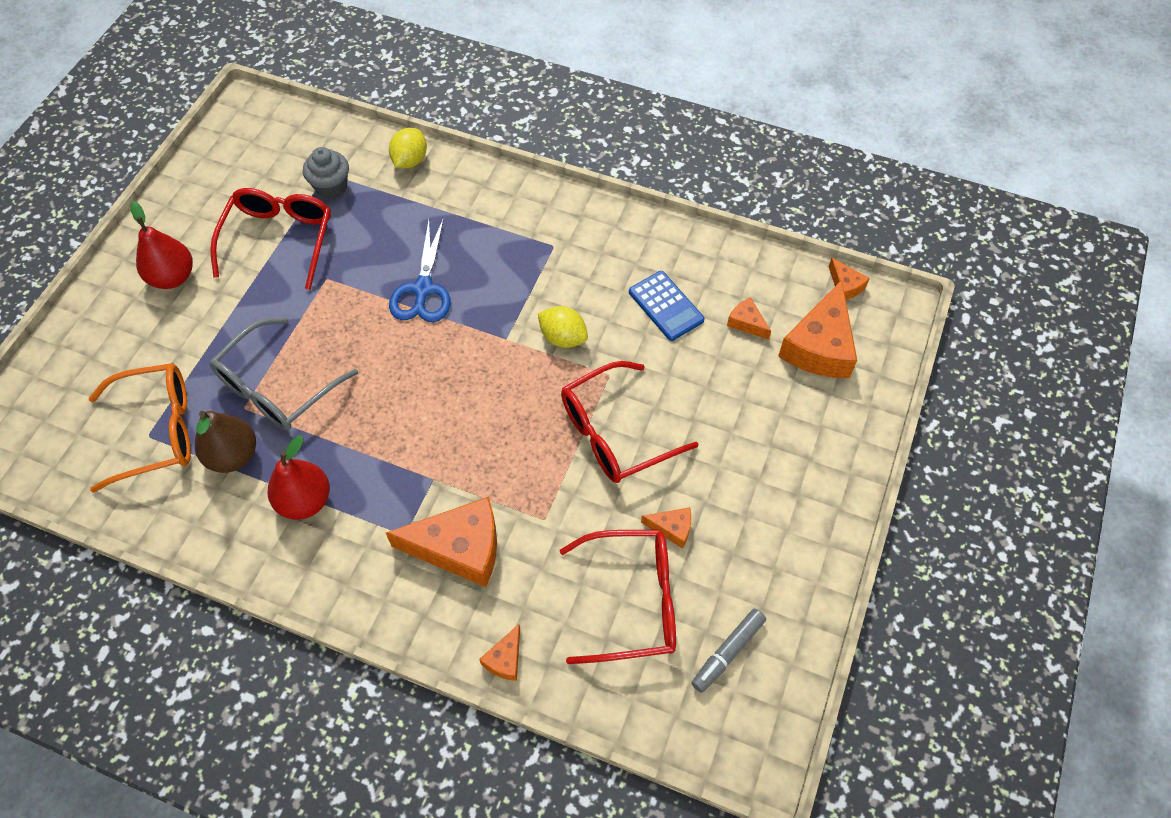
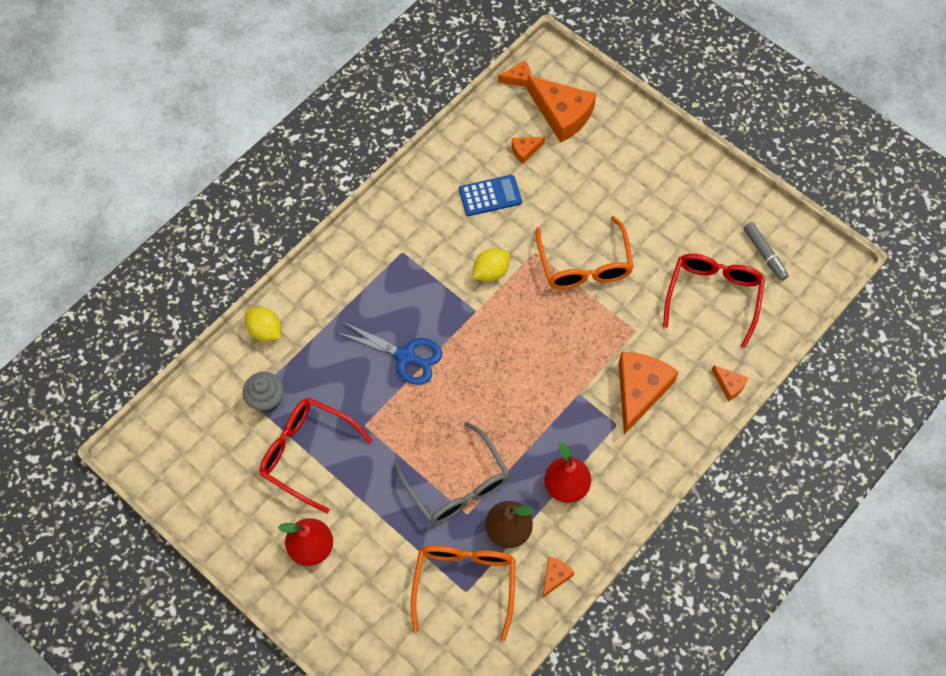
camera: 70 degrees left, 5 degrees up
red glasses [561,361,699,483] -> orange glasses [536,216,634,289]
orange cheese [641,507,691,548] -> orange cheese moved to [543,557,575,597]

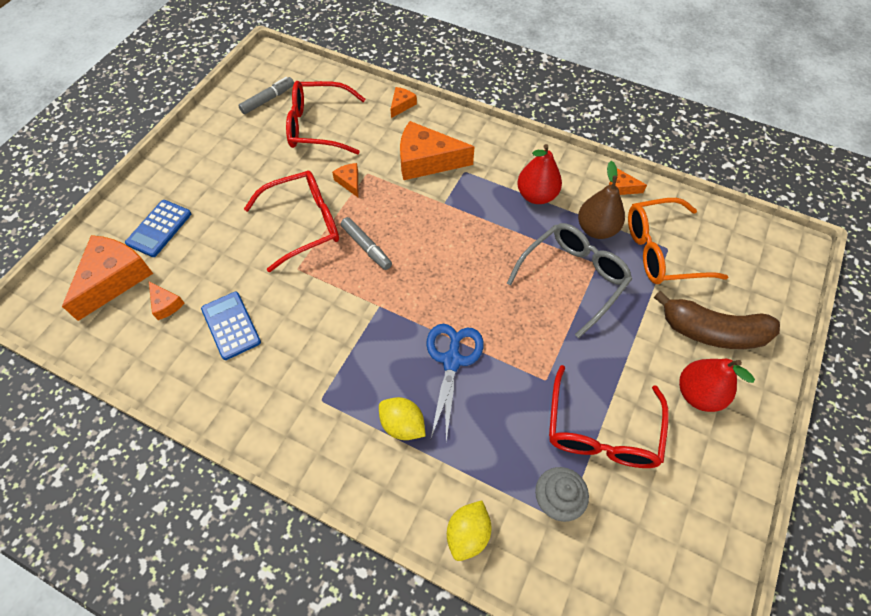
camera: 105 degrees left, 5 degrees down
yellow lemon [473,248,510,282] -> yellow lemon moved to [379,397,426,440]
orange cheese [498,61,531,87] -> orange cheese moved to [332,163,358,197]
orange glasses [536,216,634,289] -> red glasses [244,170,339,272]
none -> blue calculator [125,200,191,257]
none -> grey marker [341,217,392,270]
none -> brown banana [654,291,780,349]

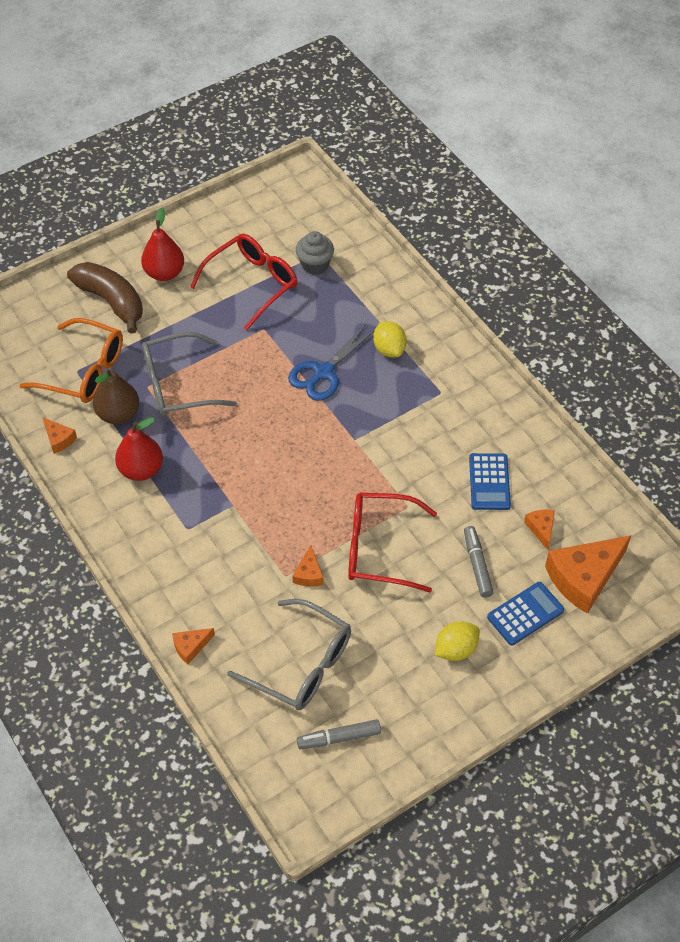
camera: 150 degrees left, 5 degrees down
red glasses [286,81,365,155] -> grey glasses [227,599,351,710]
grey marker [341,217,392,270] -> grey marker moved to [464,526,494,598]
orange cheese [400,121,474,180] -> none
yellow lemon [447,500,491,561] -> yellow lemon moved to [435,621,480,661]

